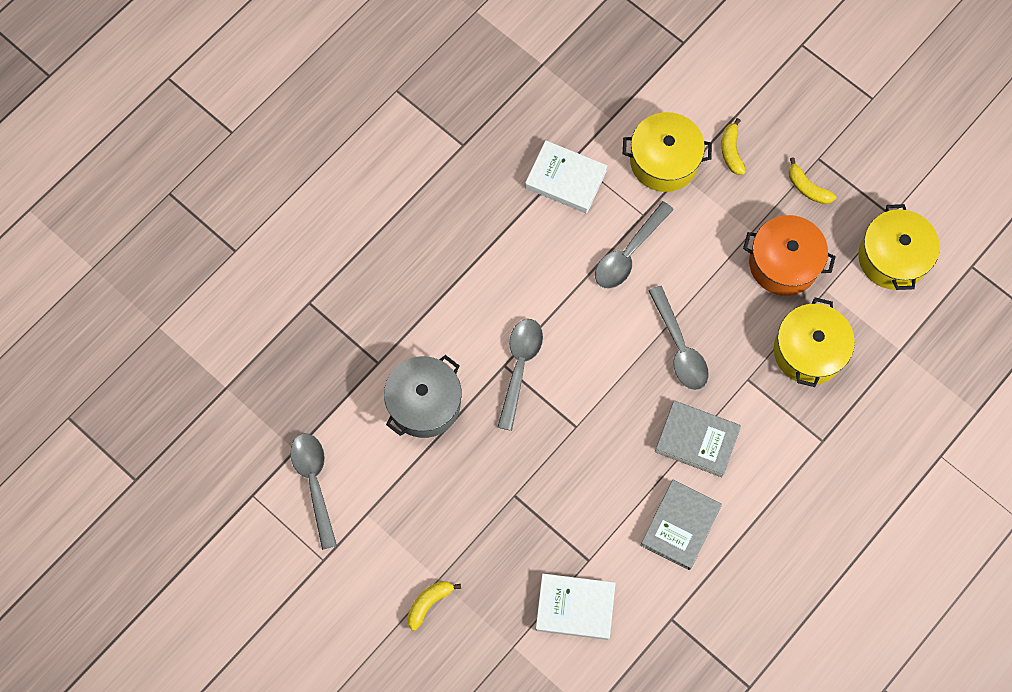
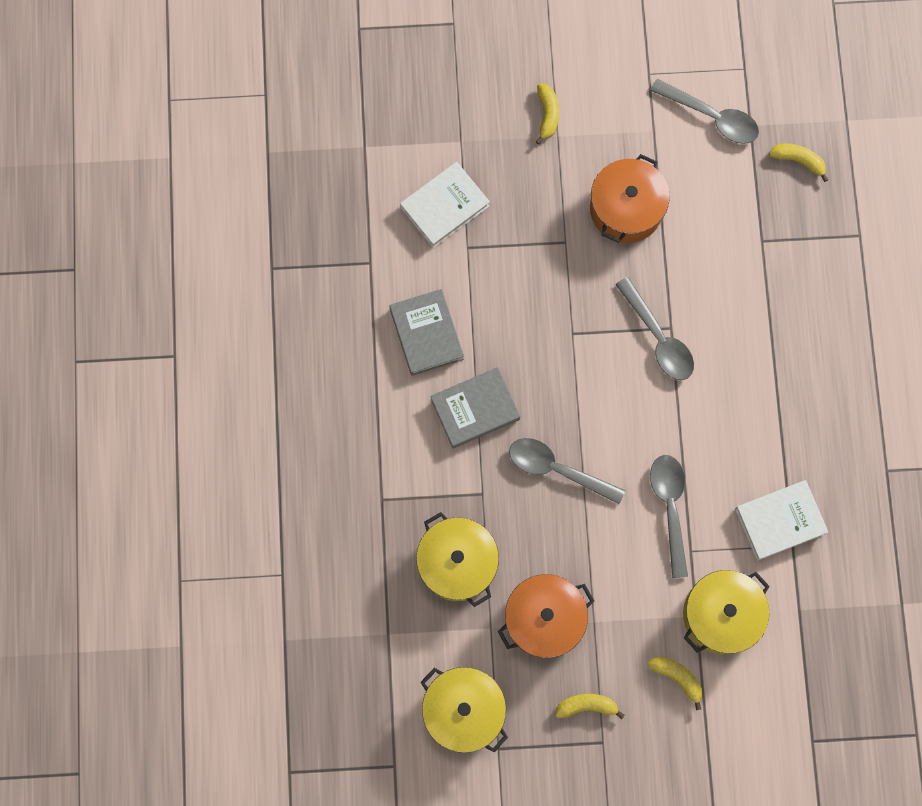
camera: 135 degrees right, 5 degrees up
grey pot [384,355,461,438] -> none
none -> orange pot [590,154,670,243]
none -> yellow banana [769,143,829,182]

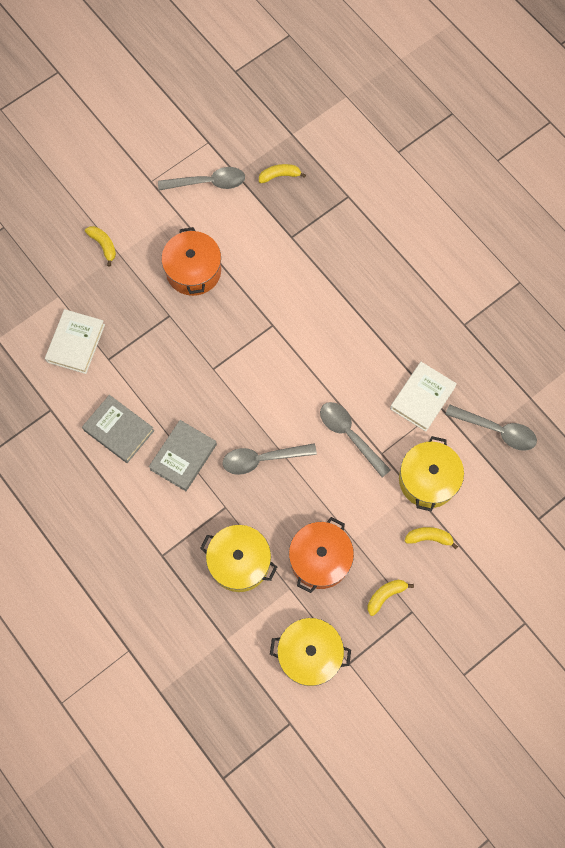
camera: 35 degrees left, 5 degrees down
grey spoon [615,277,694,380] -> grey spoon moved to [445,404,537,451]

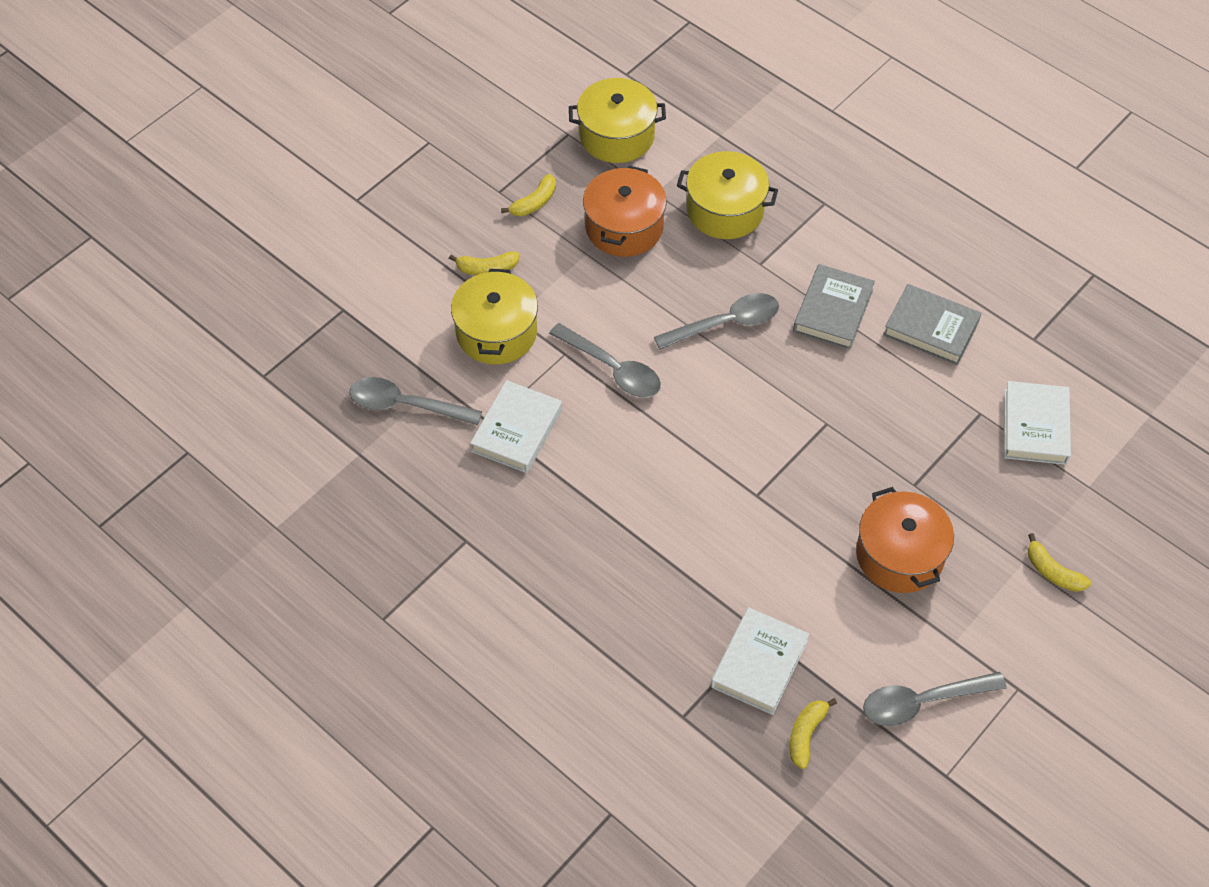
camera: 170 degrees right, 15 degrees down
yellow banana [259,164,306,183] -> yellow banana turned 135 degrees clockwise [790,698,837,769]
none -> white book [711,607,809,715]

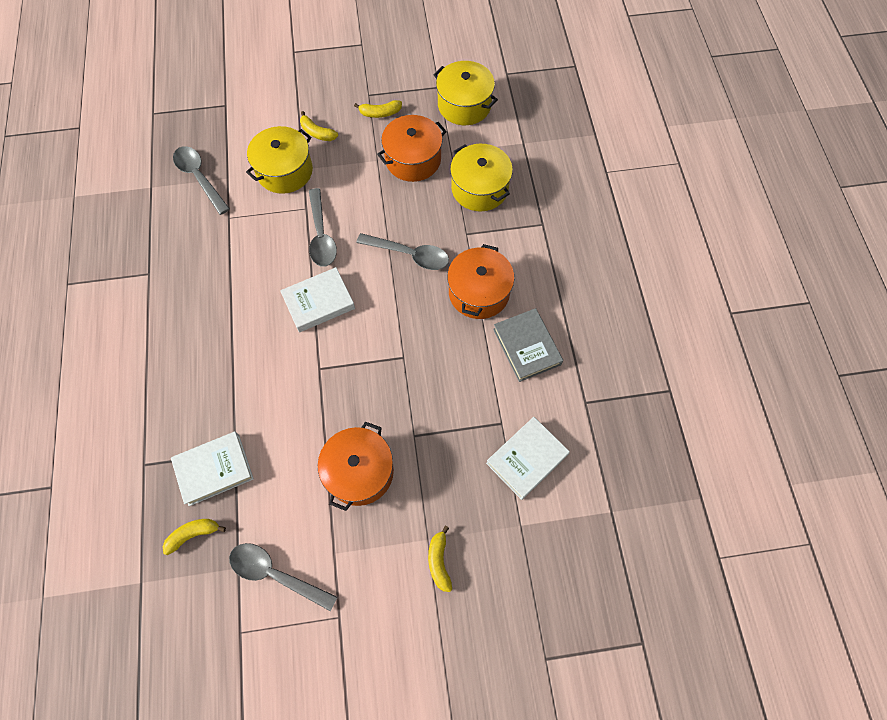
camera: 40 degrees right, 10 degrees up
white book [470,380,562,473] -> white book moved to [280,267,355,332]
grey book [793,264,875,350] -> orange pot [447,244,514,319]

